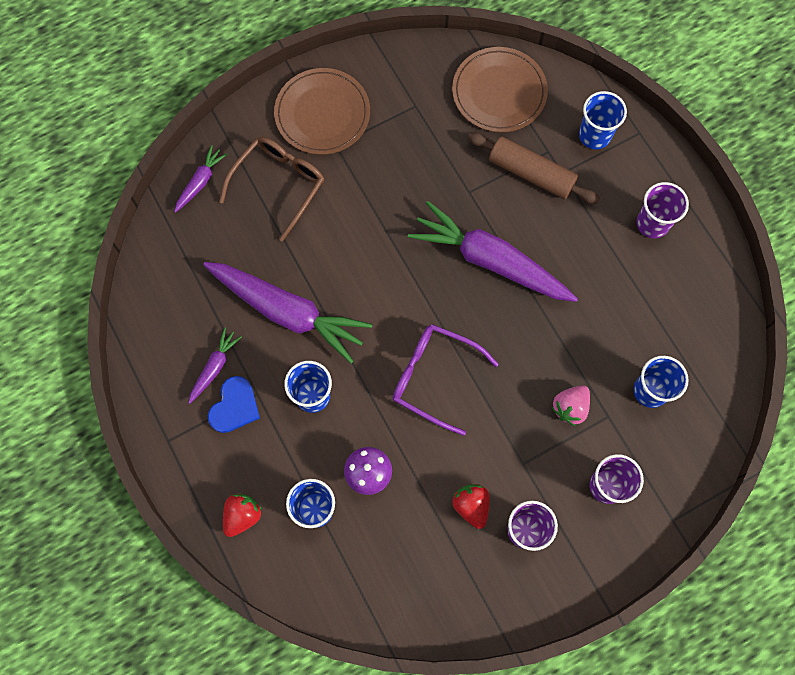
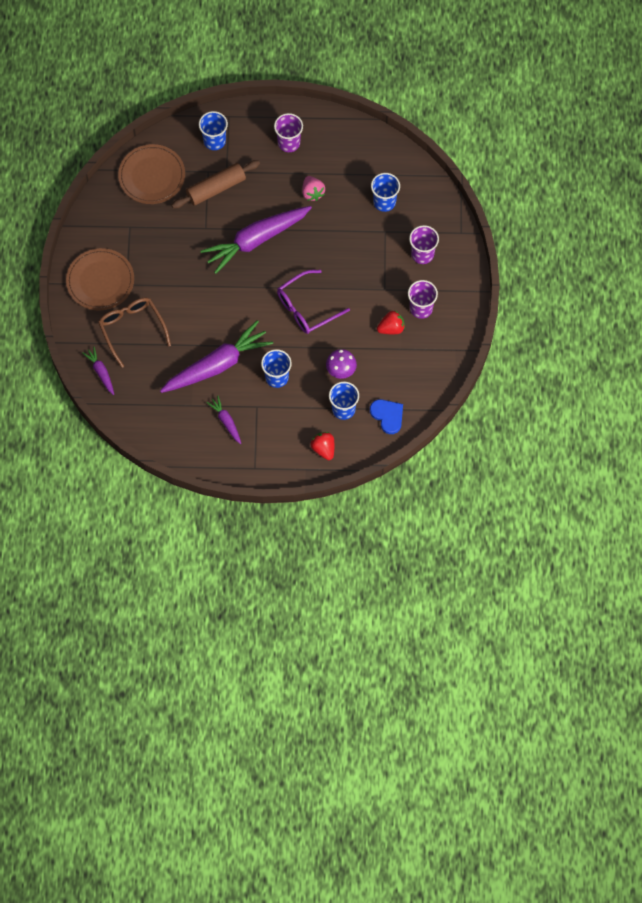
camera: 60 degrees left, 5 degrees down
blue heart [208,376,260,433] -> blue heart moved to [370,399,403,434]
red strawberry [453,484,490,529] -> red strawberry turned 150 degrees clockwise [377,311,405,334]
pink strawberry [552,385,590,426] -> pink strawberry moved to [302,176,325,201]

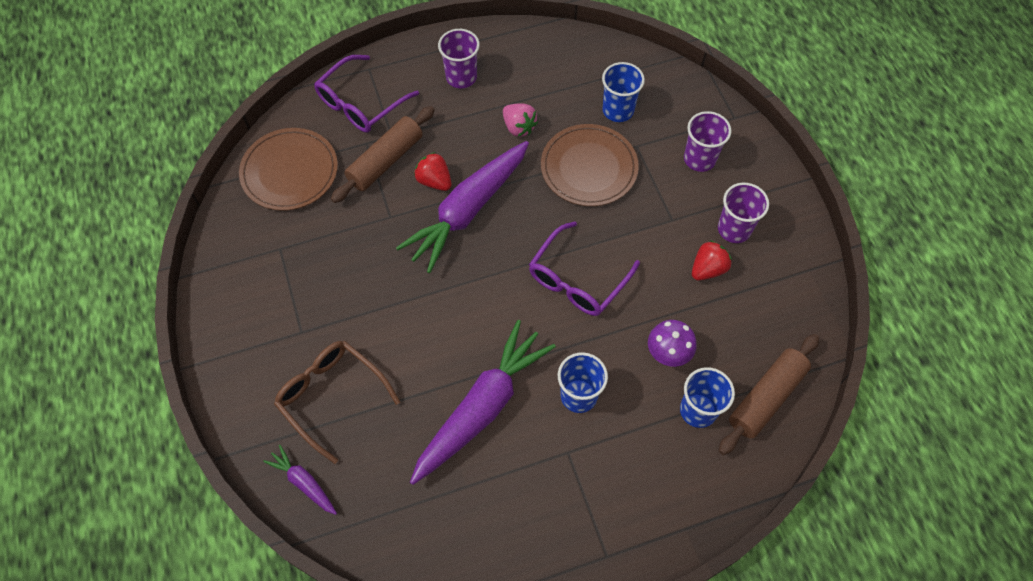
camera: 20 degrees left, 5 degrees down
brown plate [66,248,134,310] -> brown plate moved to [541,124,639,206]
blue cup [199,111,228,150] -> purple glasses [314,55,419,132]
purple carrot [206,396,241,444] -> none
red strawberry [311,432,334,460] -> red strawberry moved to [414,152,452,191]
blue heart [370,399,403,434] -> brown rolling pin [719,334,819,455]

